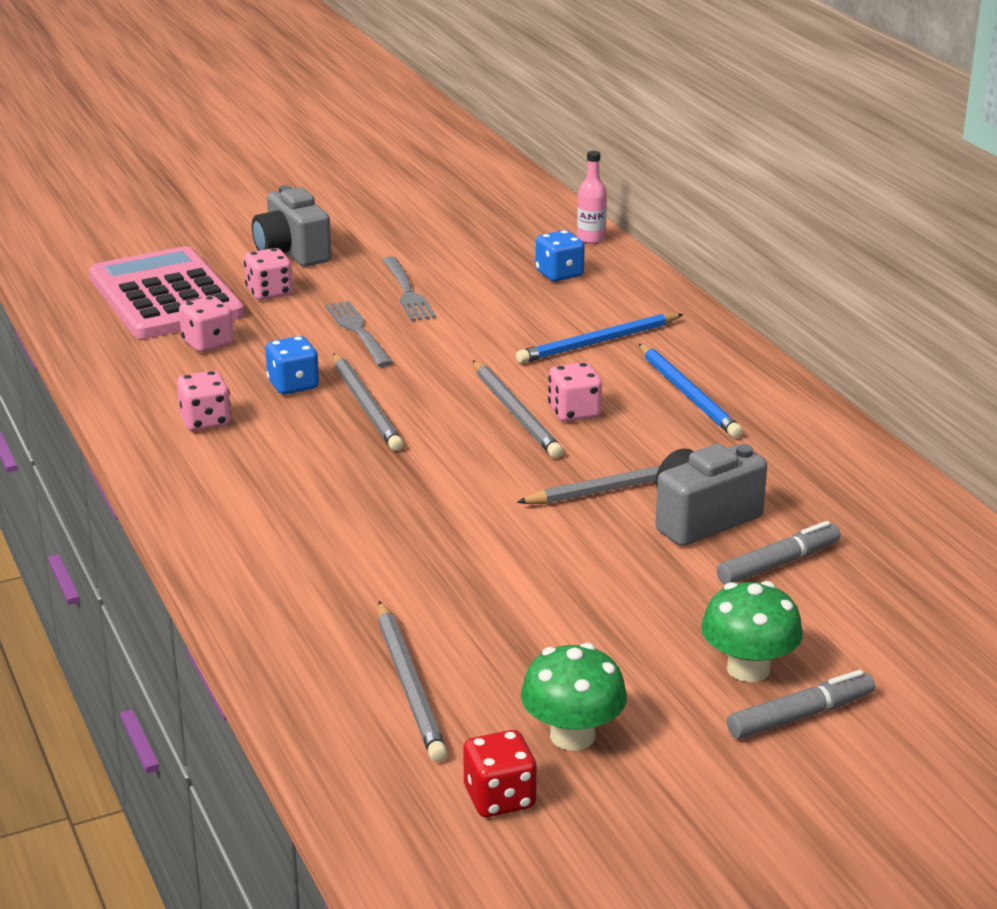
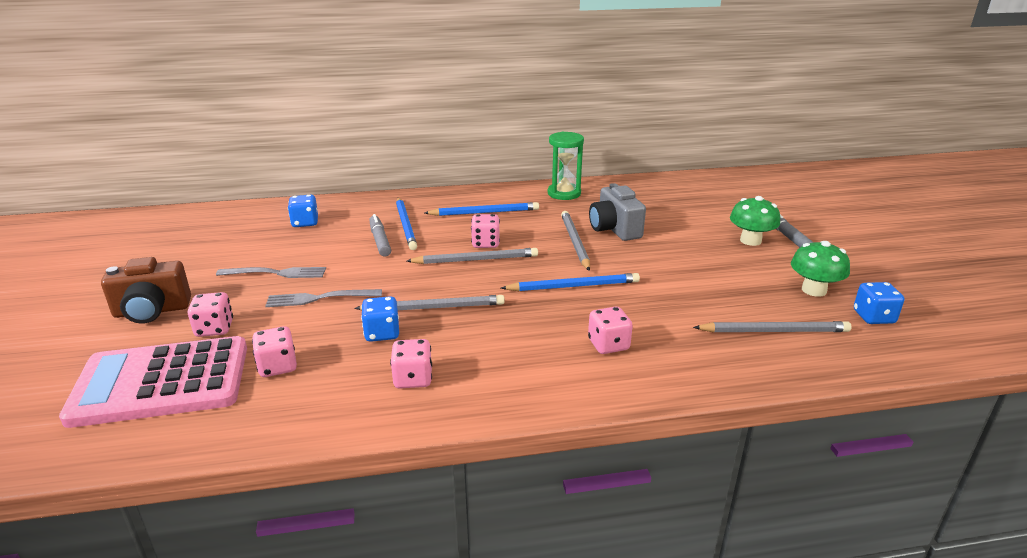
camera: 75 degrees left, 0 degrees up
grey camera [252,185,332,267] -> brown camera [101,257,191,324]
red dice [463,730,537,817] -> blue dice [854,282,904,324]
pink bottle [577,151,607,244] -> none
grey marker [717,521,840,585] -> grey marker moved to [369,214,391,257]
none -> blue pencil [501,273,640,291]
none -> green hourglass [548,132,584,200]
none -> pink dice [588,307,633,354]

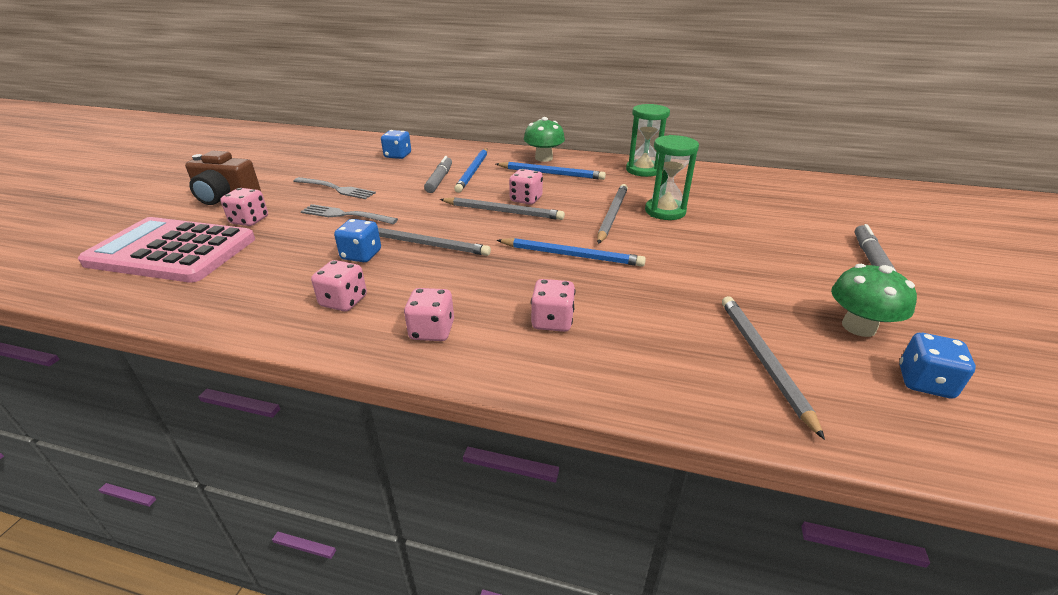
camera: 25 degrees right, 5 degrees up
pink dice [252,326,297,377] -> pink dice moved to [404,288,454,341]
grey camera [589,183,646,241] -> green hourglass [645,135,699,220]
grey pencil [693,321,851,333] -> grey pencil turned 120 degrees counterclockwise [722,296,825,440]
green mushroom [730,196,780,246] -> green mushroom moved to [524,117,565,162]

